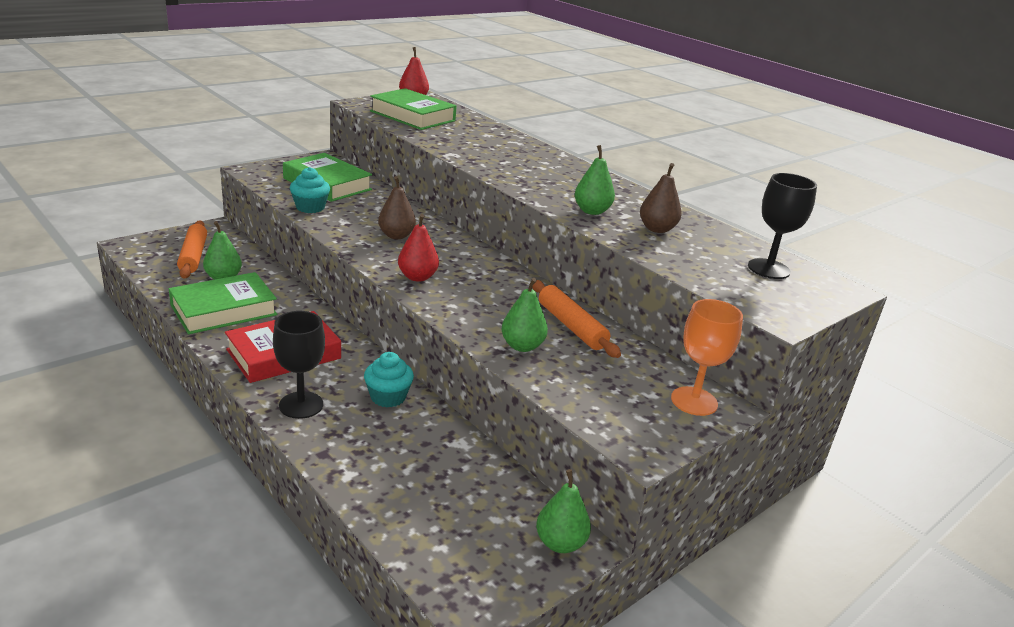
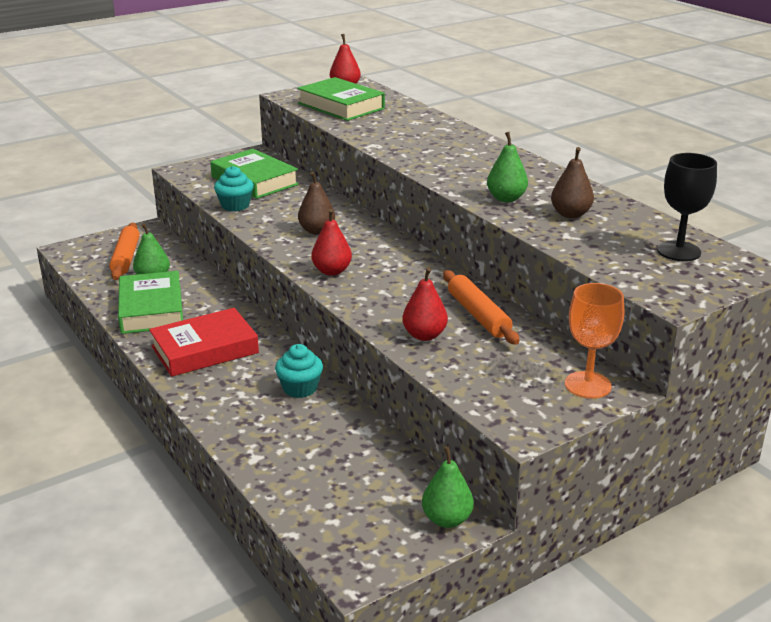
camera: 10 degrees right, 0 degrees up
green book [169,272,277,334] -> green book turned 75 degrees counterclockwise [118,271,183,334]
black goblet [273,311,325,419] -> none
green pear [501,278,548,352] -> red pear [402,268,448,341]

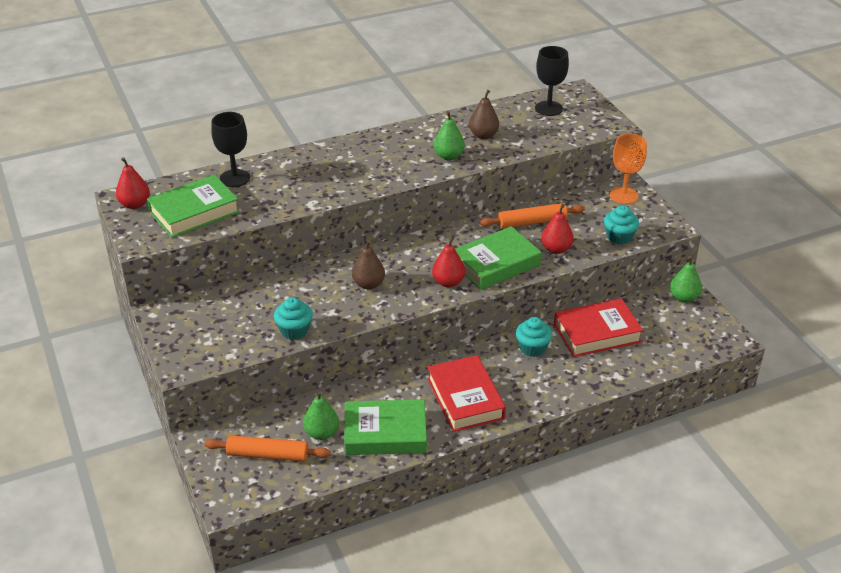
camera: 80 degrees left, 10 degrees up
green book [210,149,299,199] -> green book moved to [455,226,542,290]
none -> black goblet [211,112,250,187]
none -> red book [554,298,643,357]
none -> turquoise cupcake [604,205,639,244]

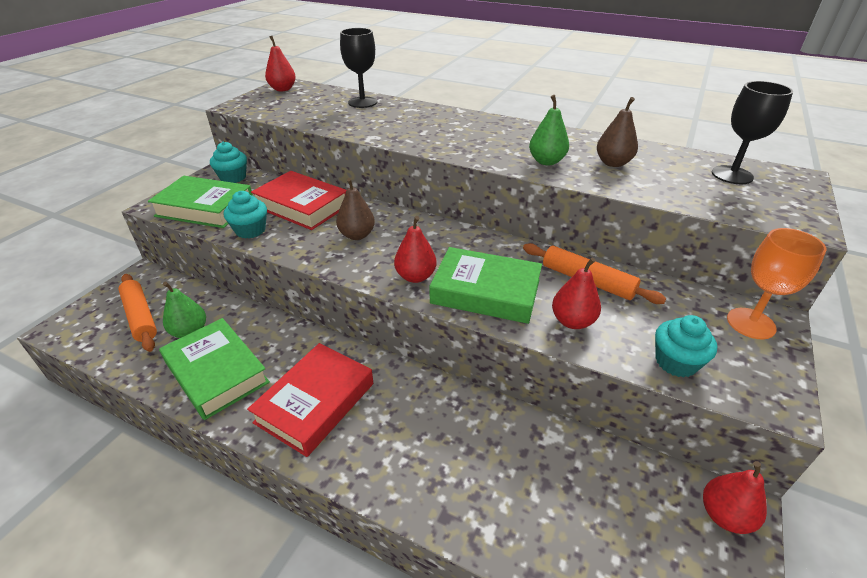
camera: 50 degrees right, 0 degrees up
green book [147,175,240,238] -> green book moved to [148,176,253,228]
turquoise cupcake [516,317,552,357] -> turquoise cupcake moved to [210,142,247,183]
red book [554,298,643,357] -> red book moved to [251,171,346,230]
green pear [670,256,702,303] -> red pear [703,461,767,534]

